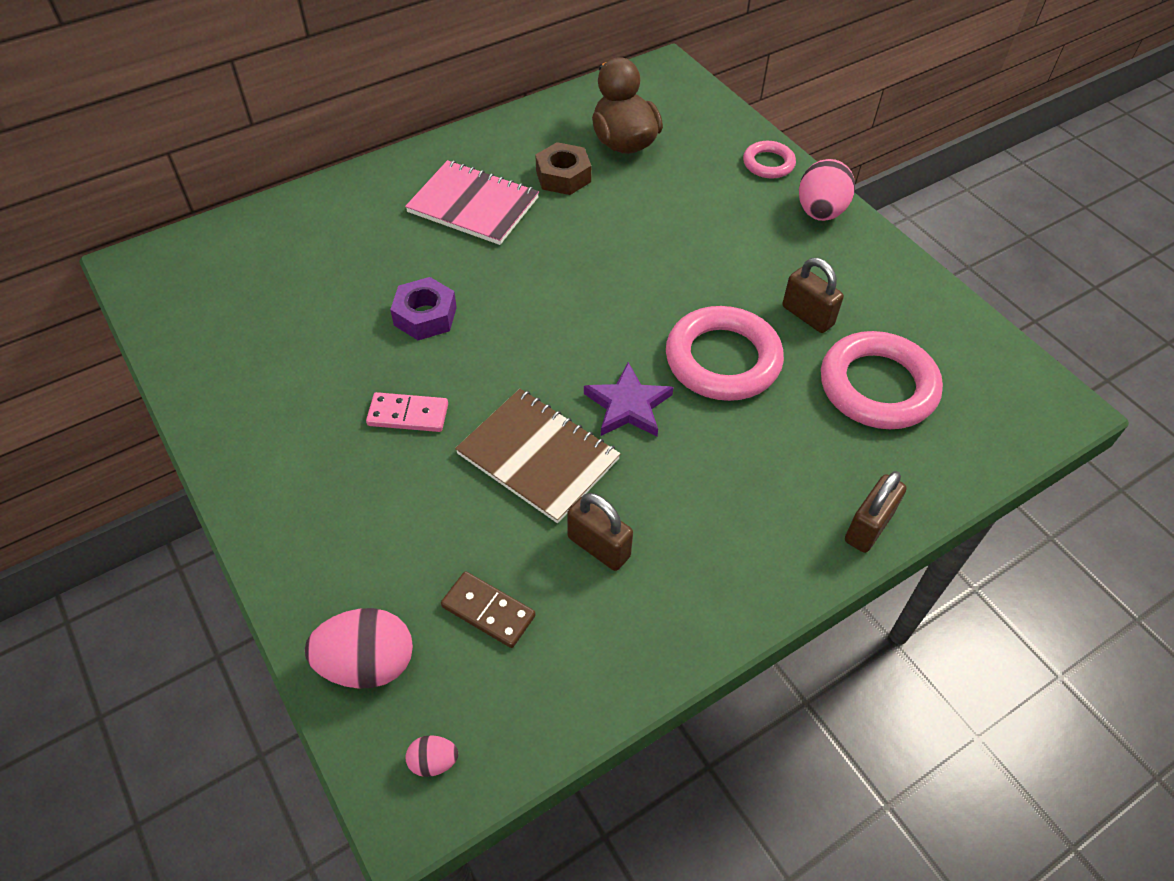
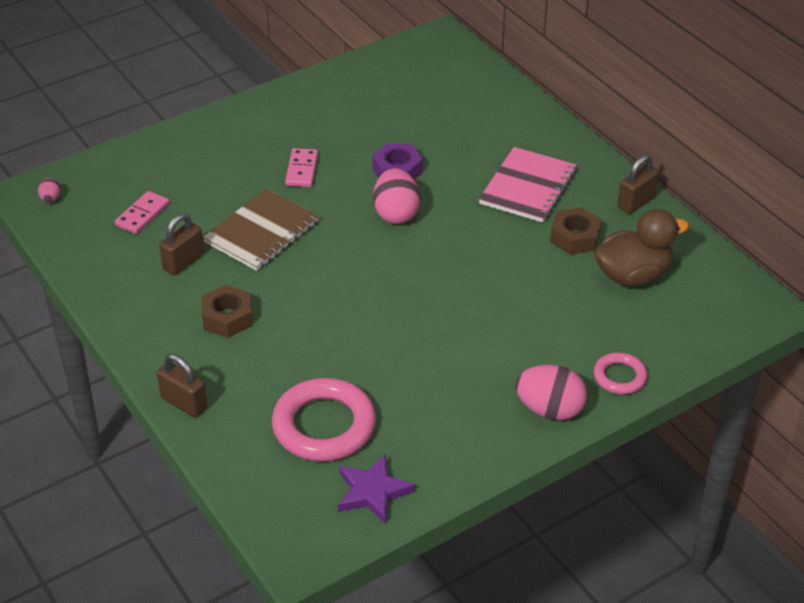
camera: 90 degrees right, 10 degrees down
pink egg [305,608,413,689] -> pink egg moved to [373,168,420,224]
brown domino [441,571,536,648] -> pink domino [115,191,170,234]
purple star [584,362,674,437] -> purple star moved to [338,454,415,524]
pink ring [666,306,784,401] -> none
brown padlock [782,258,844,333] -> brown padlock moved to [617,154,659,214]
none -> brown nut [201,285,253,338]

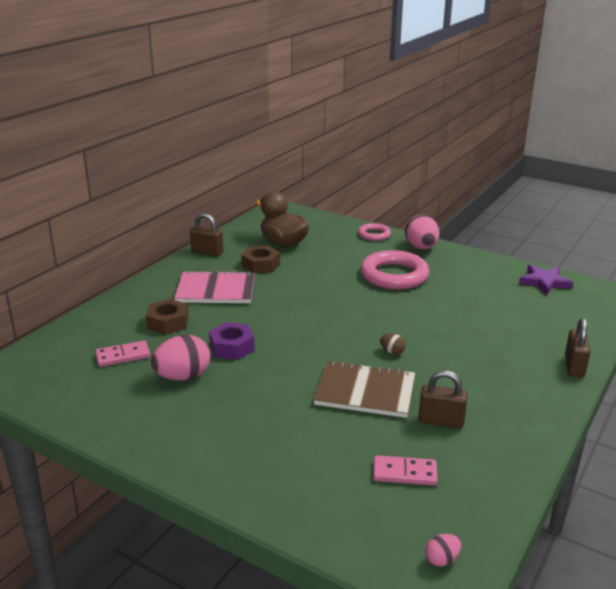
camera: 115 degrees left, 15 degrees down
brown nut [201,285,253,338] -> brown nut moved to [146,299,189,335]
pink ring [272,378,376,462] -> pink ring moved to [361,250,429,290]
pink domino [285,148,318,187] -> pink domino moved to [95,341,150,367]
pink egg [373,168,420,224] -> pink egg moved to [151,335,210,381]
none -> brown egg [380,333,406,355]

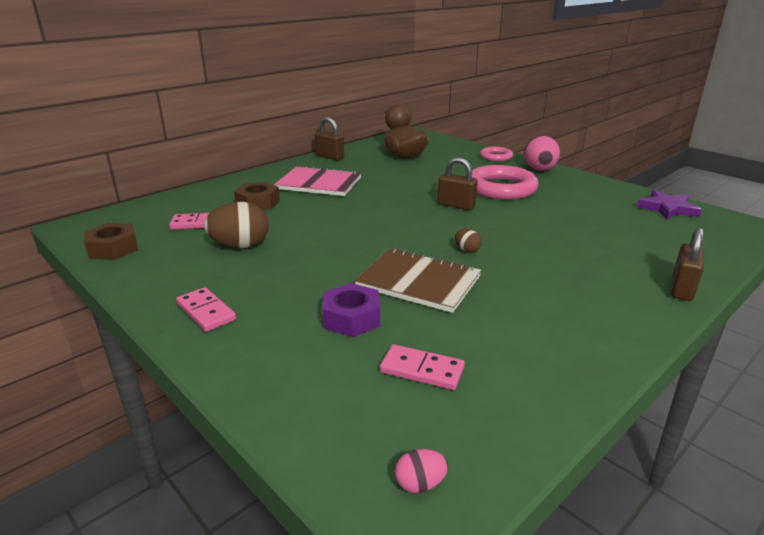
camera: 15 degrees right, 0 degrees up
pink egg [151,335,210,381] -> brown egg [204,202,269,248]
purple nut [209,322,255,360] -> purple nut moved to [323,283,380,337]
brown nut [241,246,280,274] -> brown nut moved to [84,223,138,260]
brown padlock [418,370,468,428] -> brown padlock moved to [438,157,478,210]
none -> pink domino [176,287,236,332]

